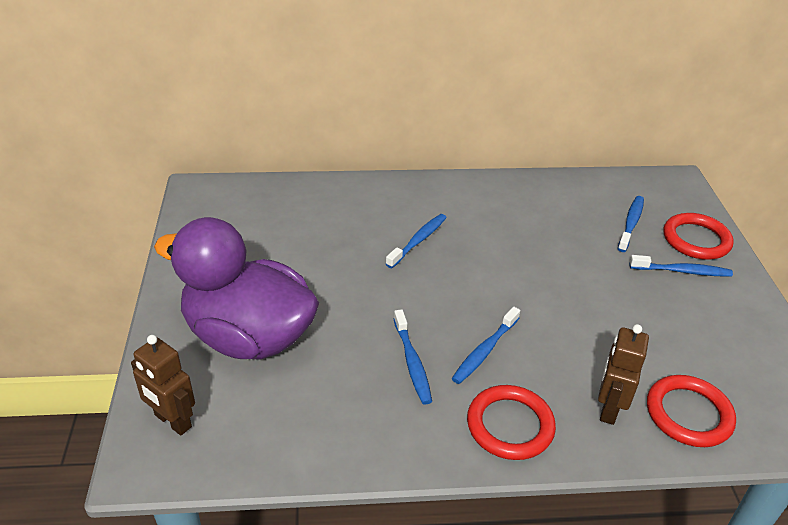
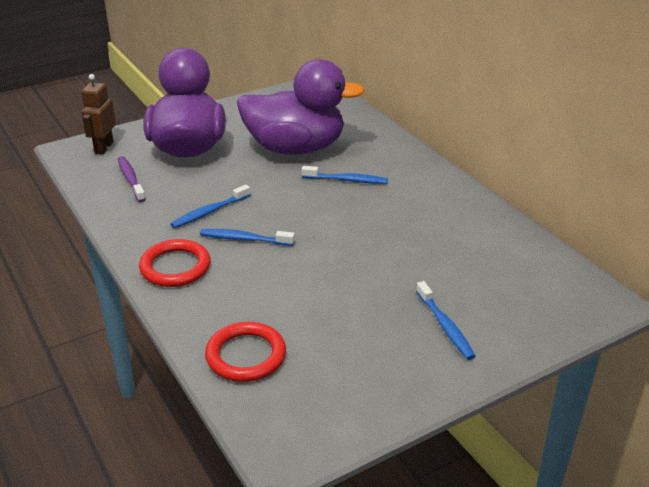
camera: 65 degrees right, 5 degrees down
brown robot [598,324,649,425] -> none
blue toothbrush [618,196,644,252] -> none
red ring [663,213,734,260] -> none
none -> purple toothbrush [118,156,146,202]
none -> purple duck [237,59,365,155]

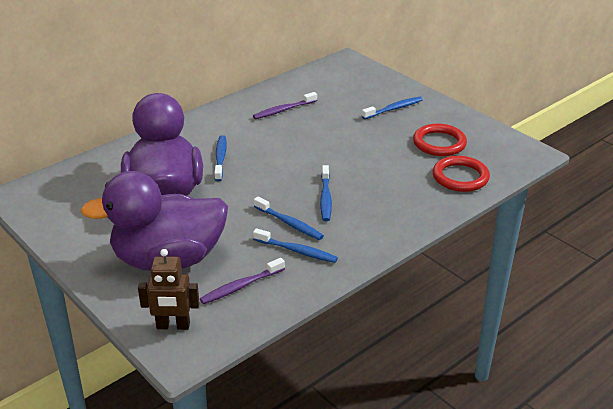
camera: 100 degrees left, 0 degrees up
red ring [139,239,211,287] -> red ring moved to [413,124,467,156]
none -> purple toothbrush [253,92,317,119]
none -> blue toothbrush [253,228,338,263]

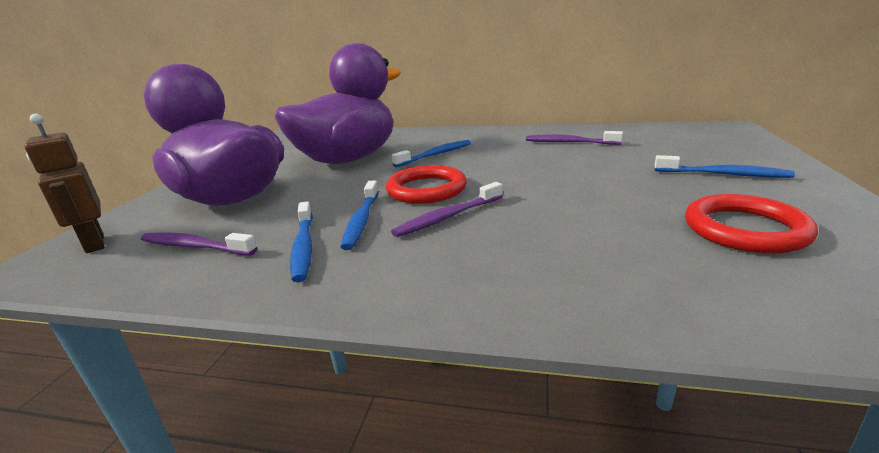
camera: 55 degrees right, 10 degrees down
blue toothbrush [320,165,332,221] -> purple toothbrush [391,182,503,237]
red ring [433,156,490,192] -> red ring moved to [386,165,467,204]

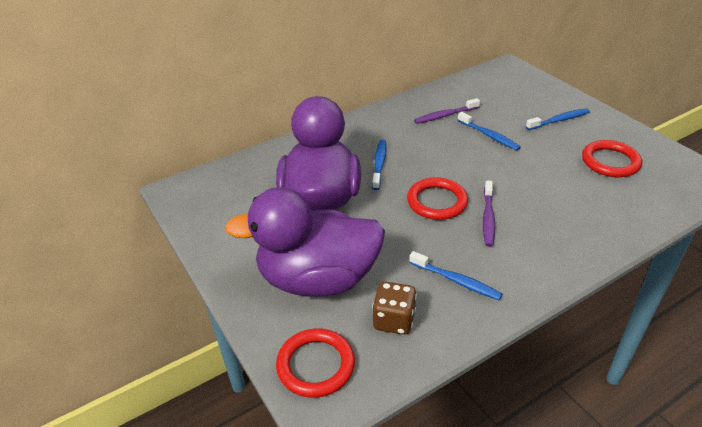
camera: 45 degrees left, 15 degrees up
brown robot [24,114,104,253] -> red ring [276,328,355,398]
purple toothbrush [141,232,257,255] -> brown dice [372,282,417,335]
blue toothbrush [341,180,379,250] -> blue toothbrush moved to [458,112,521,151]

